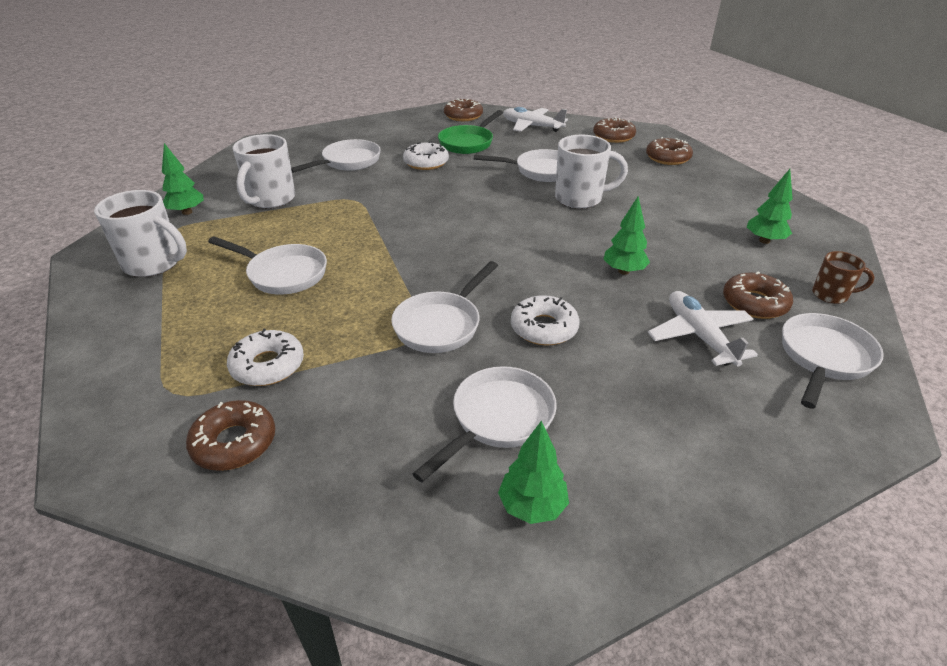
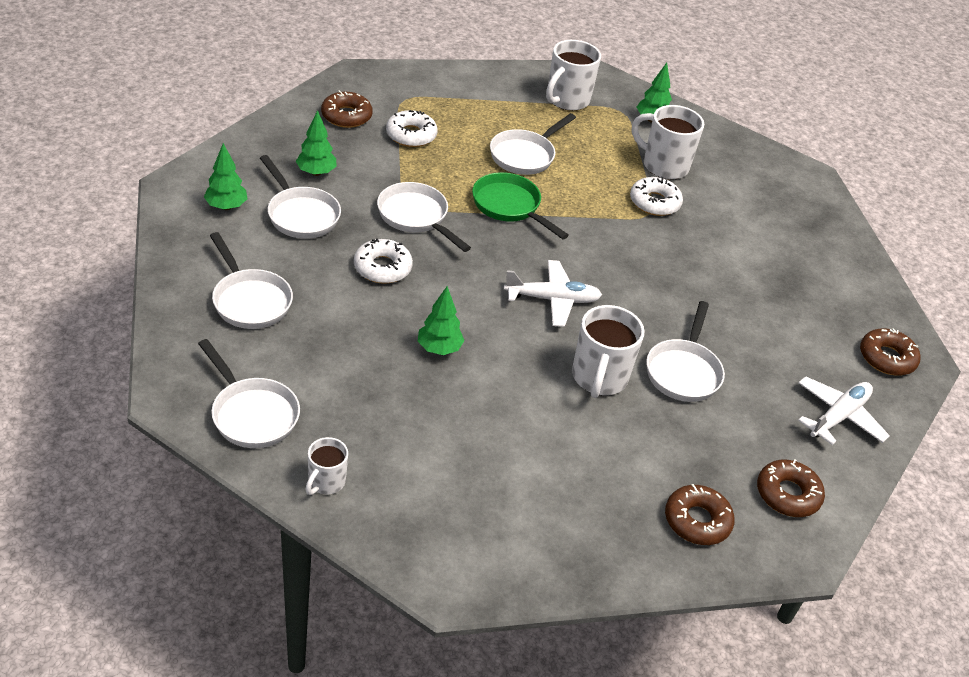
camera: 100 degrees right, 5 degrees up
white pan [291,139,381,173] -> white pan moved to [210,232,293,329]
white donut [403,141,449,170] -> white donut moved to [630,177,683,216]
green pan [438,110,503,154] -> green pan moved to [472,172,569,239]
white plane [648,291,758,367] -> white plane moved to [504,260,602,327]
brown donut [723,271,793,319] -> none
green tree [747,169,793,244] -> green tree moved to [296,110,337,176]
brown mug [812,251,875,304] -> white mug [305,437,348,495]

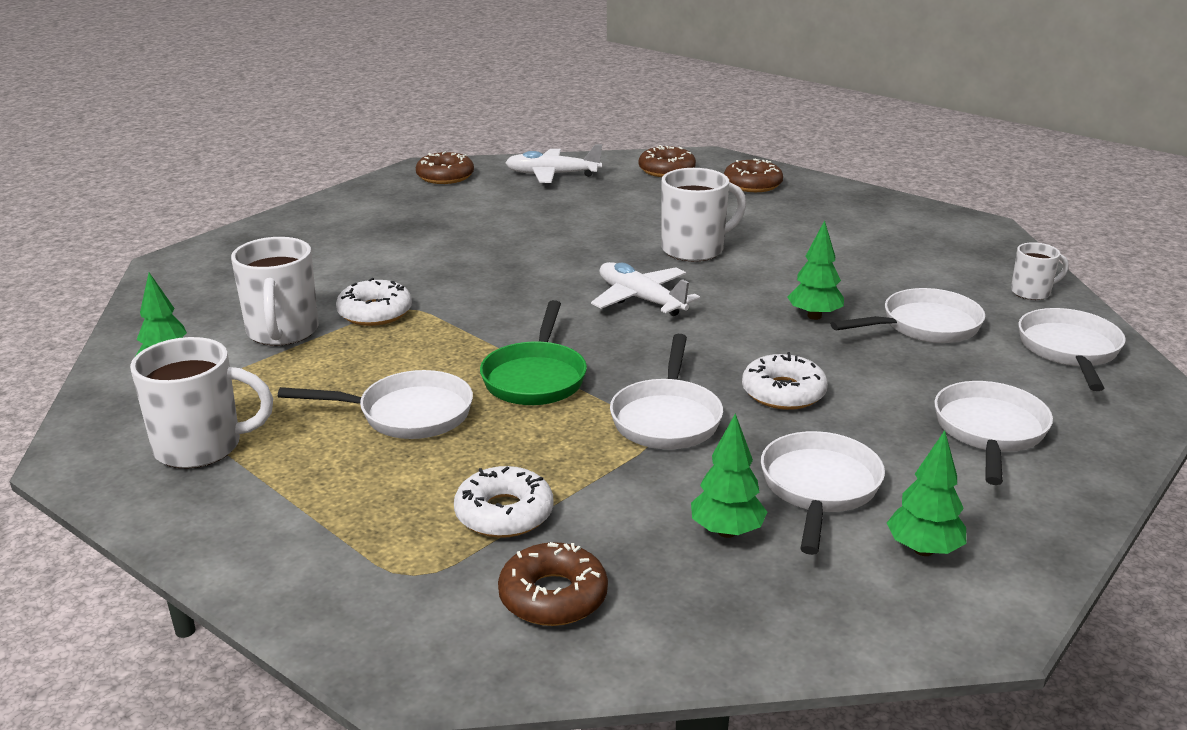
camera: 125 degrees left, 15 degrees down
white pan [646,301,725,402] -> white pan moved to [831,288,985,343]

